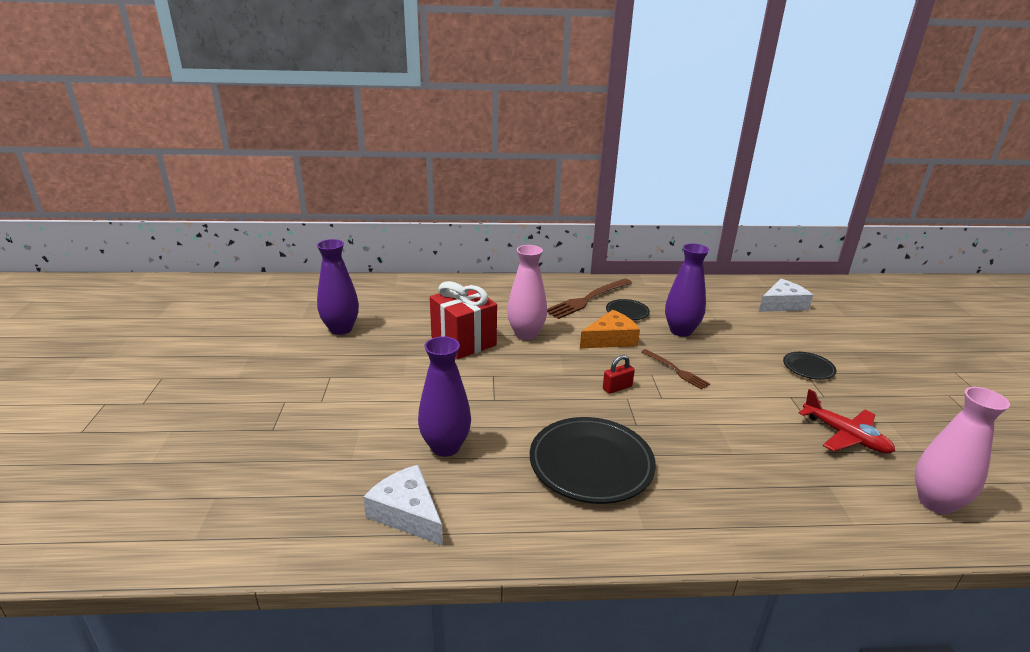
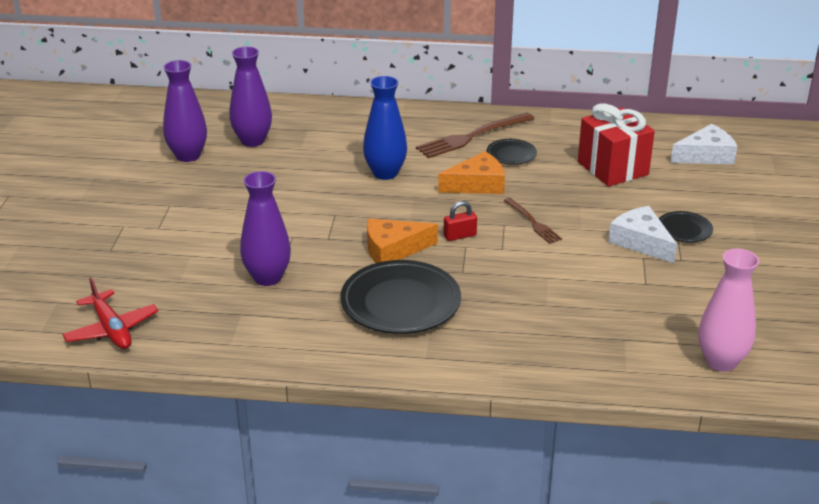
camera: 10 degrees right, 5 degrees up
white cheese [363,465,443,546] -> white cheese moved to [608,206,677,263]
red gift [430,281,497,359] -> red gift moved to [578,103,655,186]
pink vase [507,245,547,340] -> blue vase [363,76,407,180]
purple vase [665,243,709,337] -> purple vase moved to [229,46,272,147]
red plane [799,389,895,454] -> red plane moved to [62,277,158,349]
none -> orange cheese [367,219,438,263]

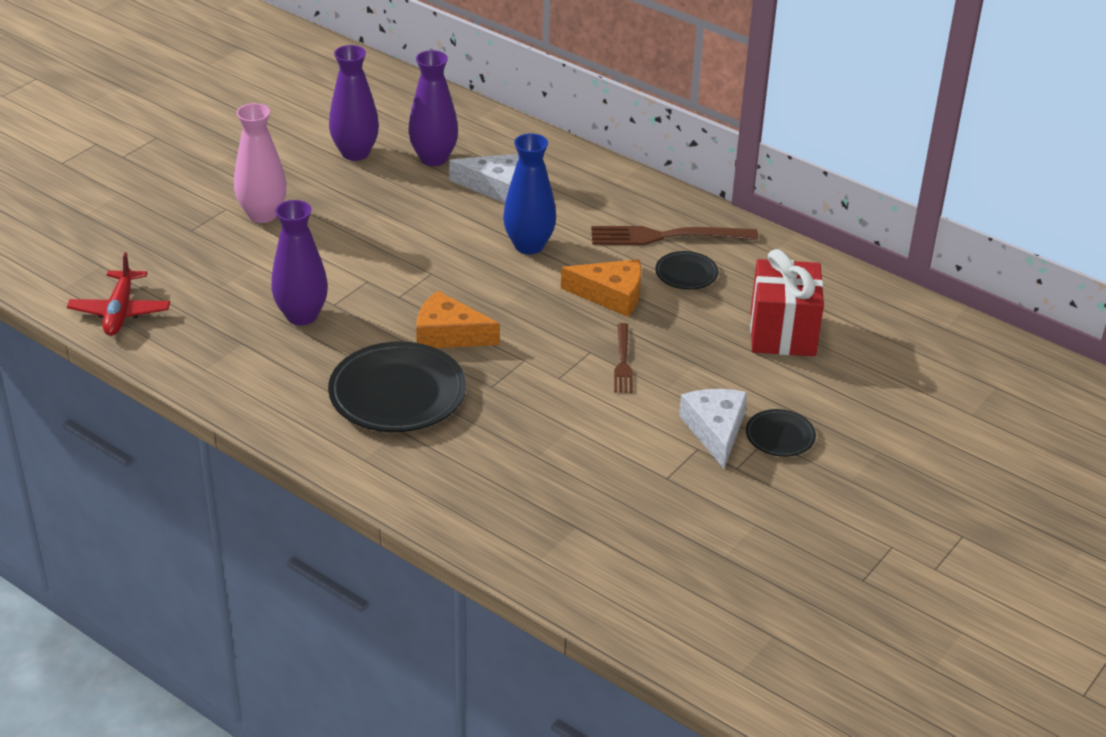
camera: 30 degrees right, 5 degrees up
red padlock [444,201,477,241] -> none
white cheese [671,124,737,164] -> white cheese moved to [449,154,519,203]
pink vase [698,248,759,372] -> pink vase moved to [234,103,287,223]

